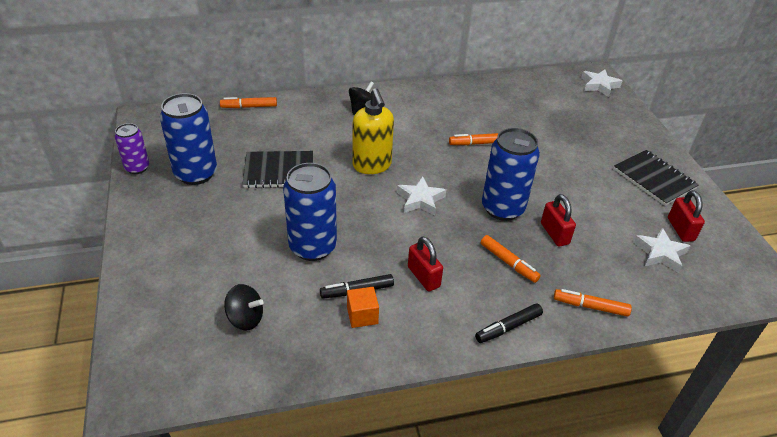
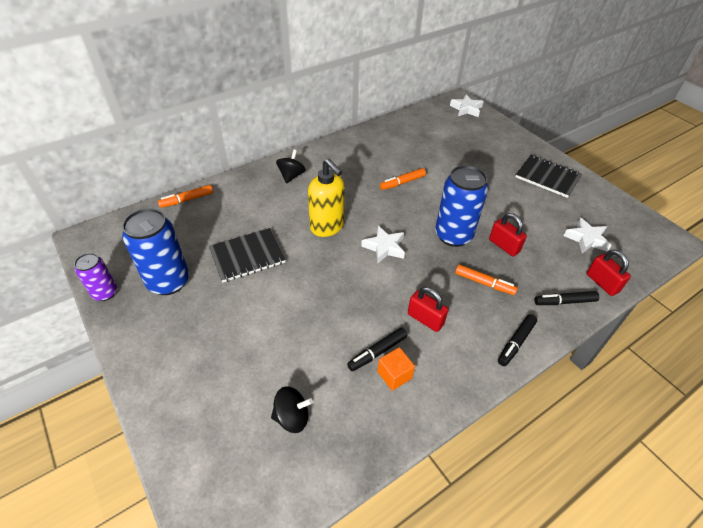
camera: 20 degrees left, 5 degrees up
blue can [283,163,337,261] -> none
orange marker [554,289,632,317] -> black marker [534,291,599,305]
red padlock [668,190,705,242] -> red padlock moved to [587,250,631,296]

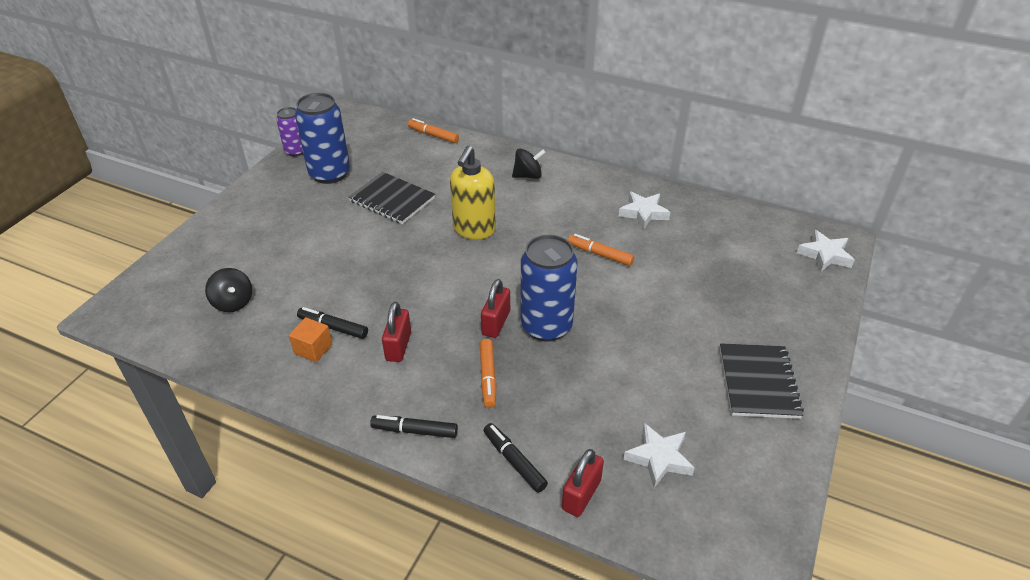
camera: 60 degrees right, 5 degrees down
white star [361,226,405,264] -> white star moved to [619,191,670,229]
red padlock [489,213,527,256] -> red padlock moved to [481,279,510,338]

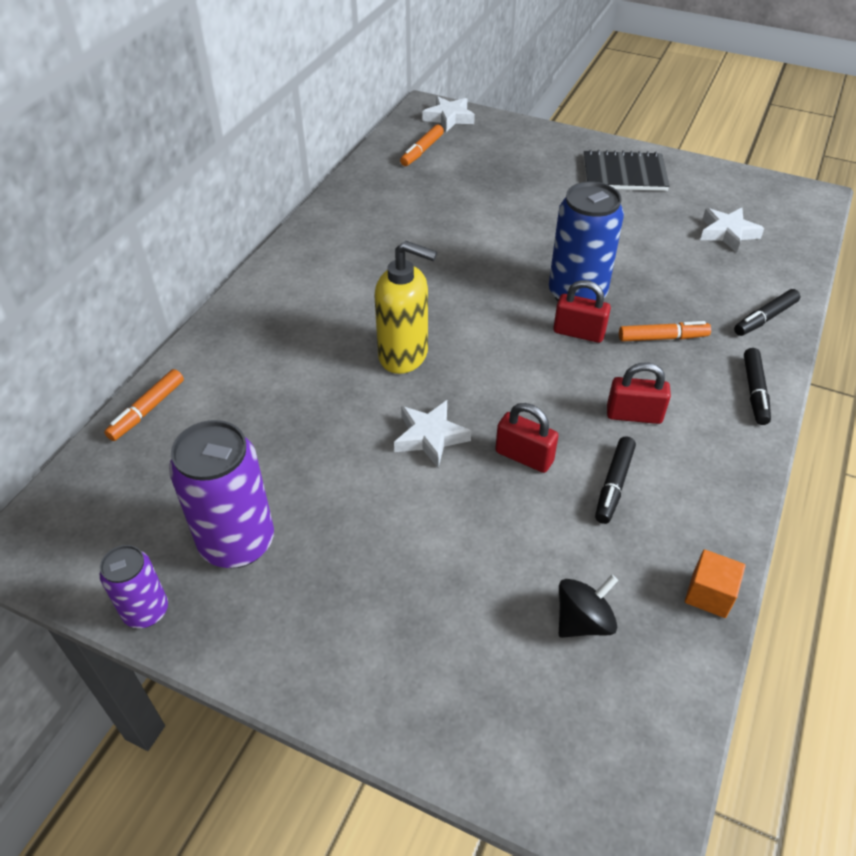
camera: 90 degrees left, 5 degrees up
orange cube [289,317,332,362] -> orange cube moved to [685,549,745,618]
blue can [295,93,350,184] -> purple can [169,420,274,568]
black notebook [349,172,435,224] -> none
black spinning top [512,149,546,179] -> none
red padlock [562,449,604,517] -> red padlock moved to [495,403,559,473]
orange marker [568,234,634,266] -> orange marker moved to [400,125,444,166]
white star [619,191,670,229] -> white star moved to [394,400,471,468]

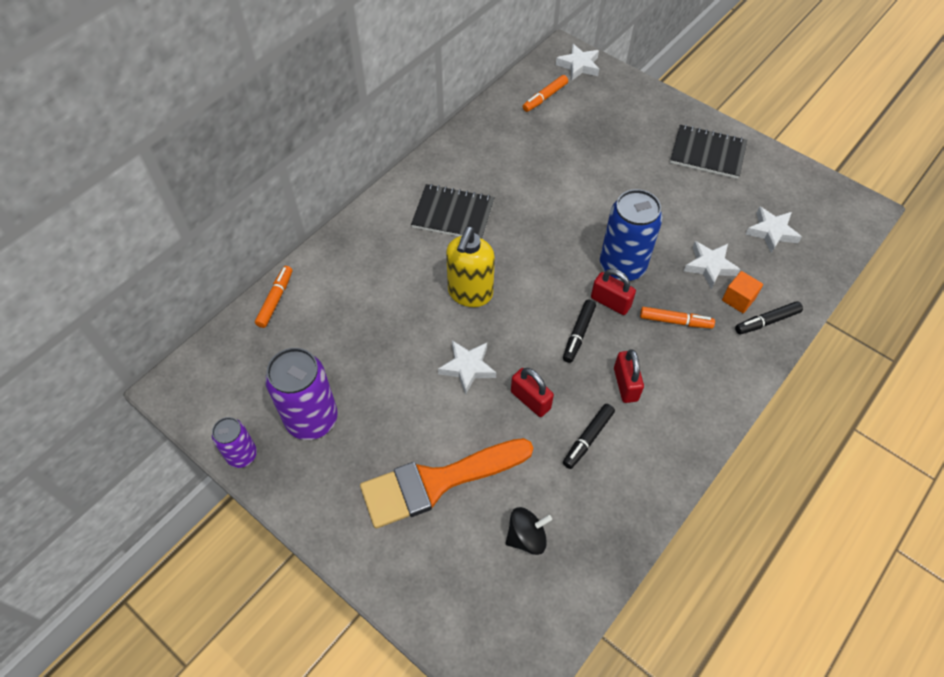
camera: 15 degrees right, 10 degrees up
orange marker [104,369,184,441] -> orange marker turned 150 degrees clockwise [255,266,293,328]
yellow soap dispenser [374,241,437,374] -> yellow soap dispenser turned 75 degrees clockwise [446,227,495,307]
red padlock [607,362,671,424] -> red padlock turned 60 degrees clockwise [614,349,644,403]
orange cube [685,549,745,618] -> orange cube moved to [722,271,763,313]
black marker [744,348,771,425] -> black marker moved to [563,300,596,363]
none -> orange brush [360,438,533,529]
none -> black notebook [411,184,495,238]
none -> white star [684,241,741,289]

